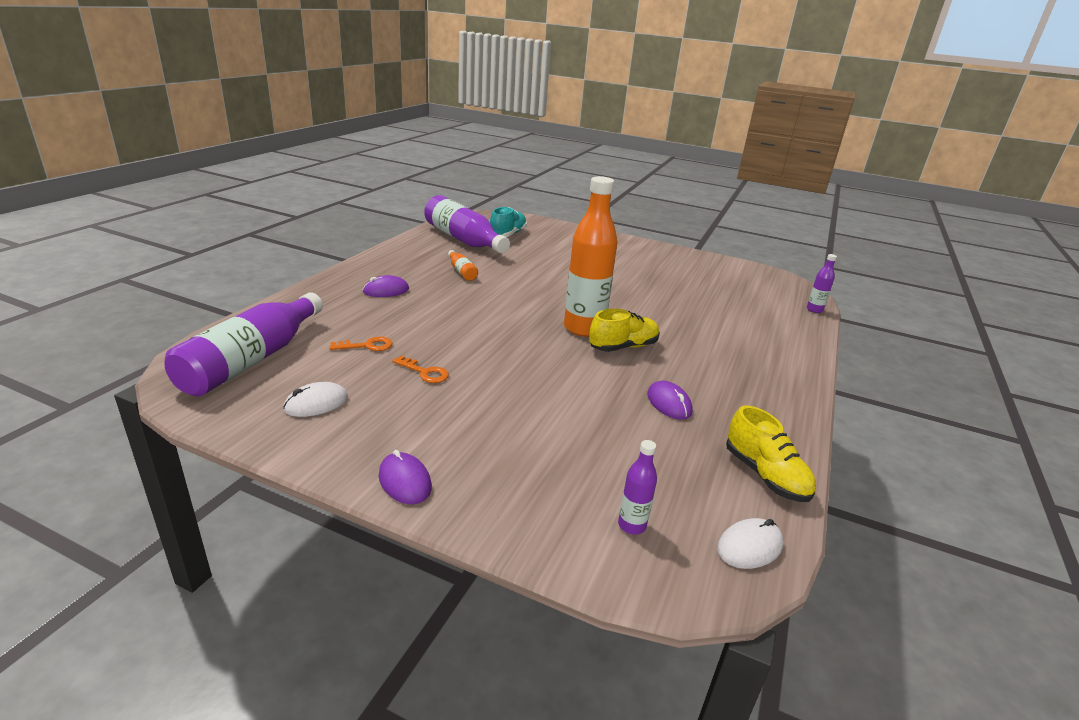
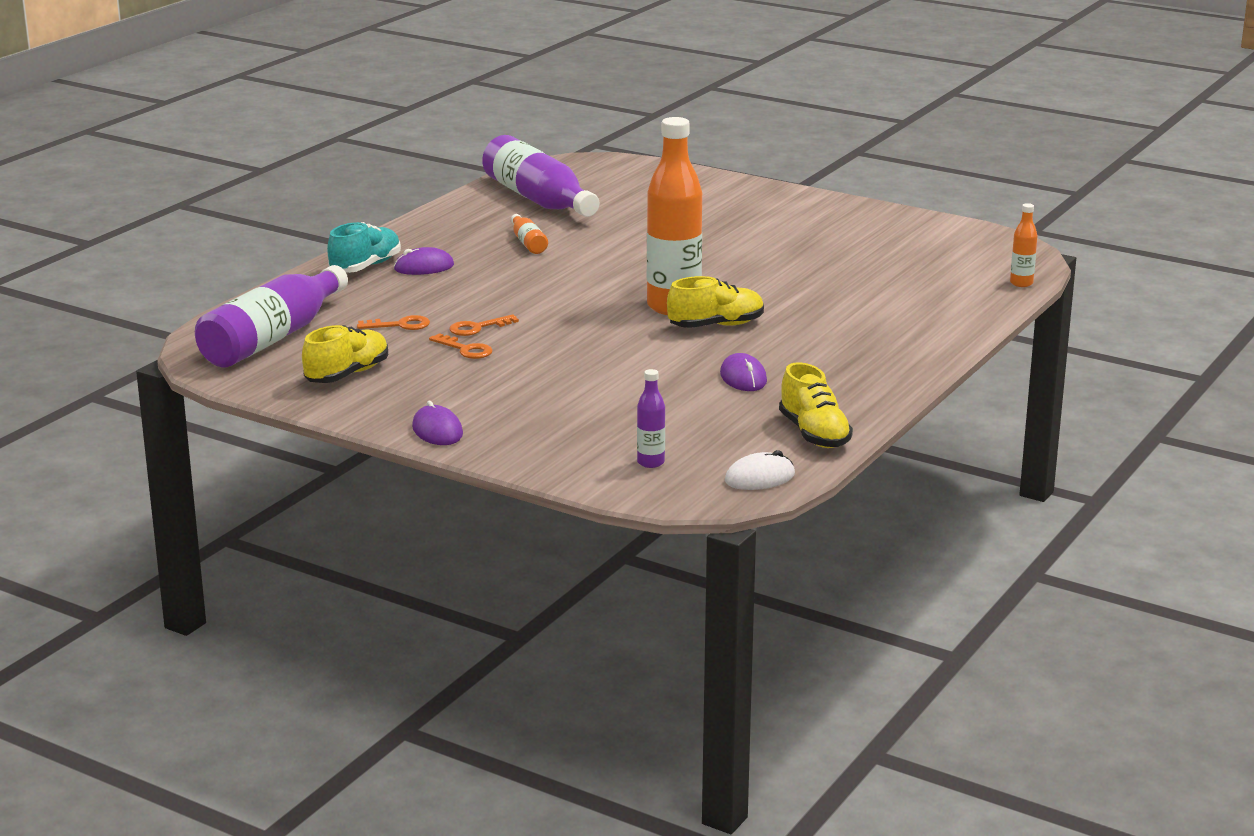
camera: 10 degrees right, 5 degrees down
white mouse [283,382,348,417] -> yellow shoe [302,325,388,383]
turquoise shoe [490,207,527,237] -> turquoise shoe moved to [327,222,401,273]
purple bottle [807,254,837,313] -> orange bottle [1010,203,1038,287]
none -> orange key [449,314,519,336]

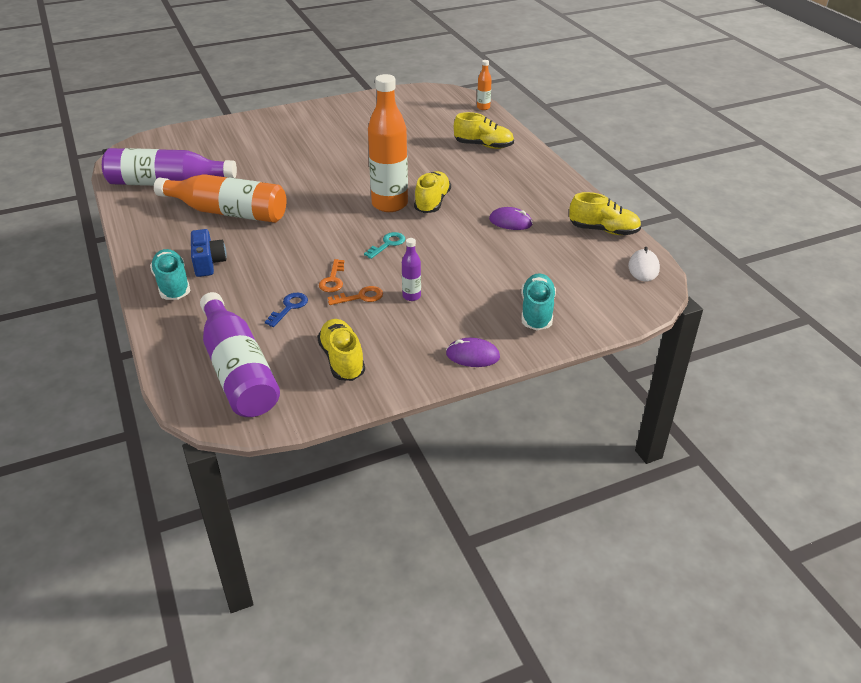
camera: 55 degrees left, 15 degrees up
orange key [357,315,430,330] -> blue key [265,293,308,327]
purple mouse [394,247,454,275] -> blue camera [191,229,227,277]
orange bottle [511,214,548,254] -> orange bottle [154,174,287,223], size x2.27
purple bottle [637,369,665,468] -> purple bottle moved to [402,238,421,301]
none -> turquoise key [364,232,405,259]
none -> yellow shoe [454,112,514,149]
none -> turquoise shoe [521,273,556,331]

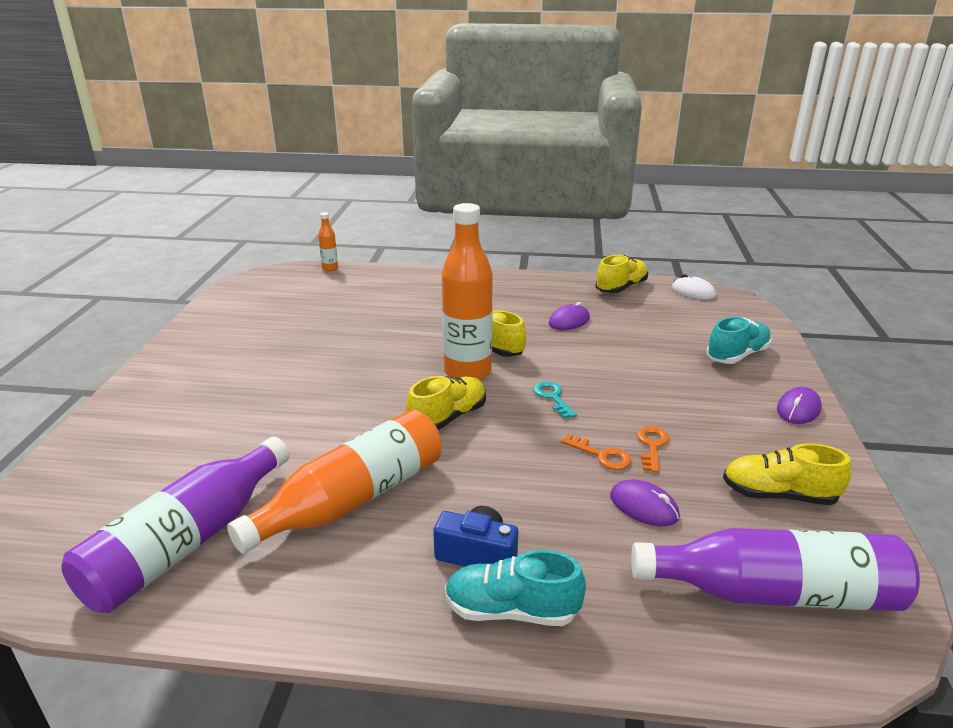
camera: 60 degrees left, 10 degrees down
blue key [265,293,308,327] -> purple mouse [610,479,680,526]
purple bottle [402,238,421,301] -> none
yellow shoe [454,112,514,149] -> yellow shoe moved to [406,376,486,430]
turquoise shoe [521,273,556,331] -> turquoise shoe turned 105 degrees clockwise [707,317,772,364]

